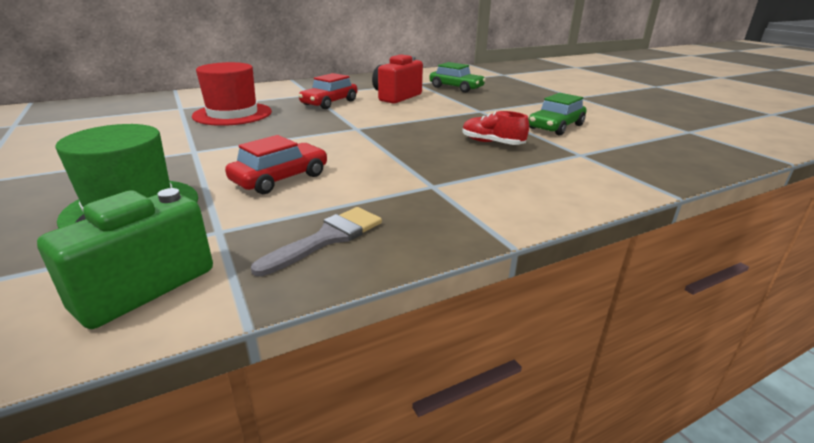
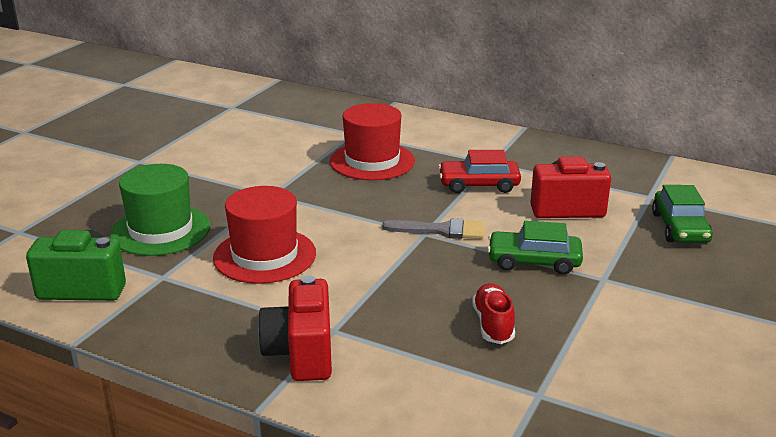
camera: 55 degrees right, 0 degrees up
red car [225,135,327,194] -> red hat [213,186,316,284]
grey brush [251,207,382,276] -> grey brush moved to [382,218,484,239]
green car [529,93,587,135] -> green car moved to [487,221,583,275]
none -> red camera [258,275,332,381]

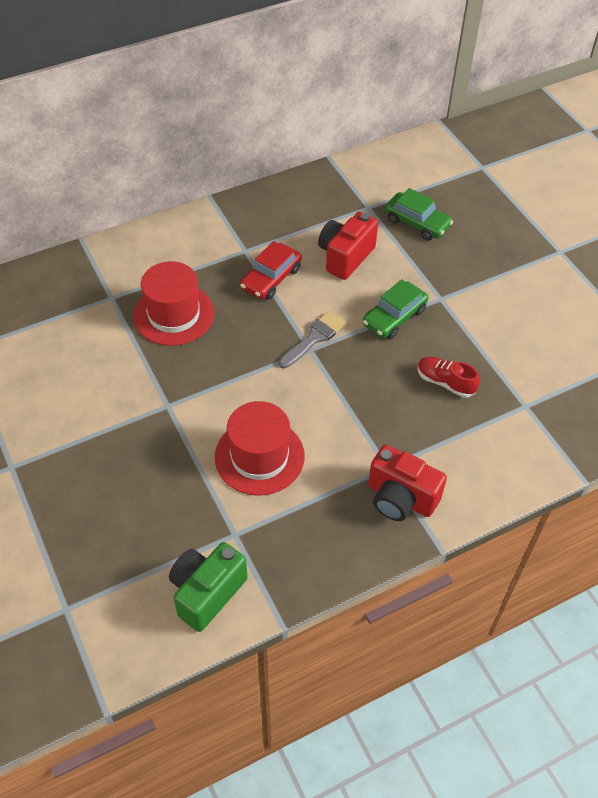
camera: 55 degrees left, 25 degrees up
green hat [110,164,211,256] -> none

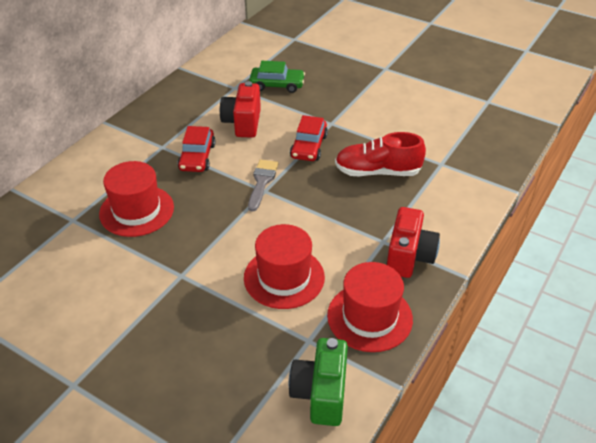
camera: 30 degrees left, 10 degrees down
green car [362,279,428,339] -> red car [290,115,328,161]
red camera [368,445,447,521] -> red camera turned 75 degrees counterclockwise [387,207,440,278]
red shoe [417,357,480,398] -> red shoe [335,132,426,176], size x1.62
none -> red hat [327,262,413,352]

